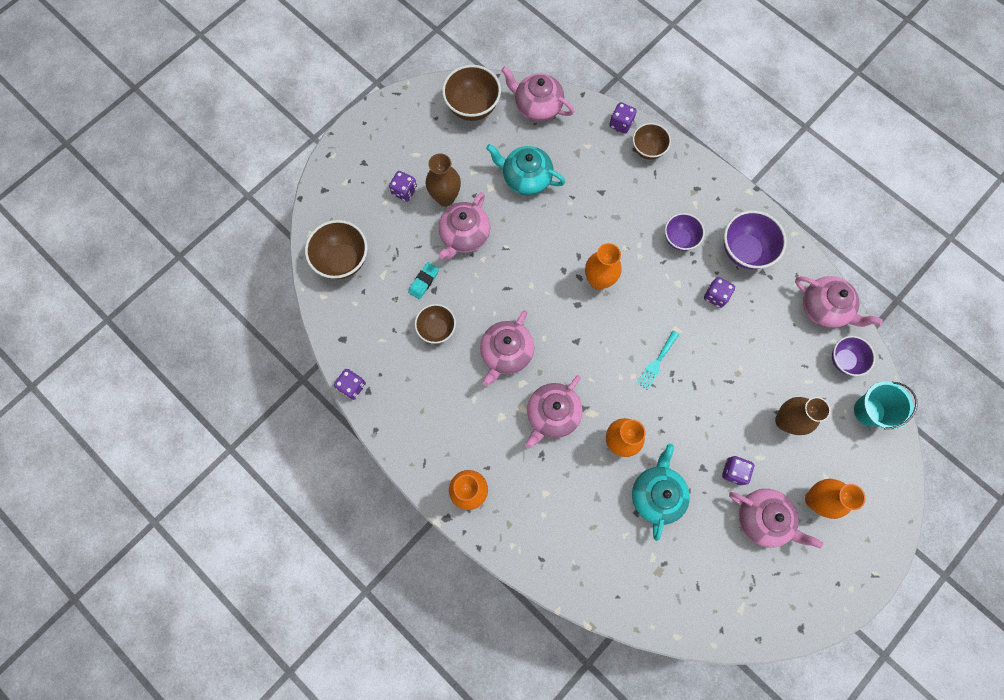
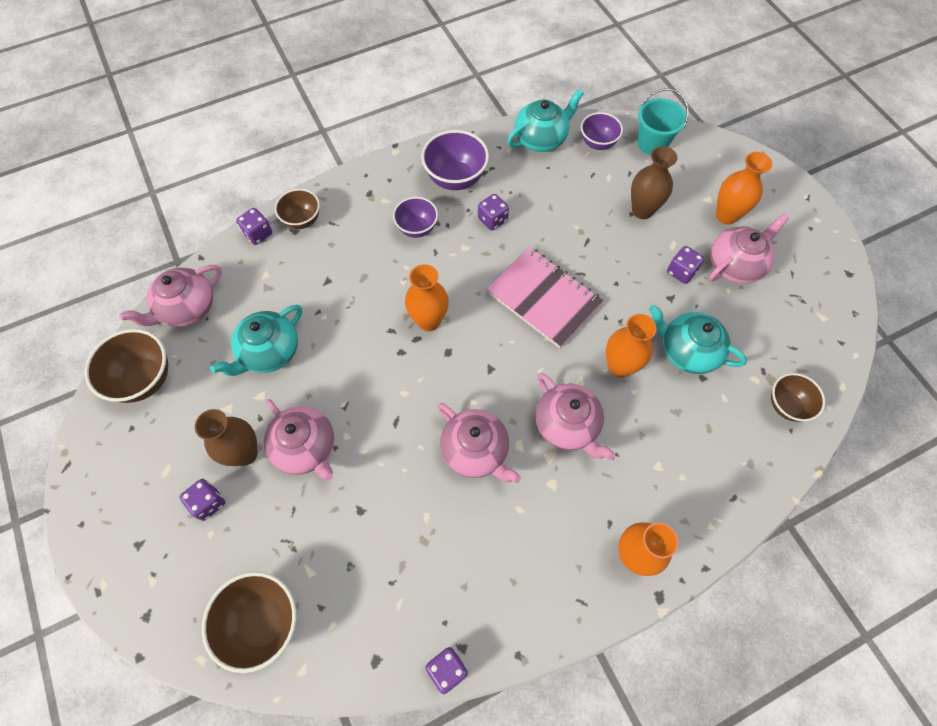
camera: 70 degrees left, 10 degrees down
turquoise eraser [408,262,439,299] -> none
brown bowl [415,304,456,344] -> brown bowl moved to [771,373,825,422]
turquoise fork [637,331,679,390] -> pink notebook [486,247,603,348]
pink teapot [795,276,883,328] -> turquoise teapot [507,89,584,152]

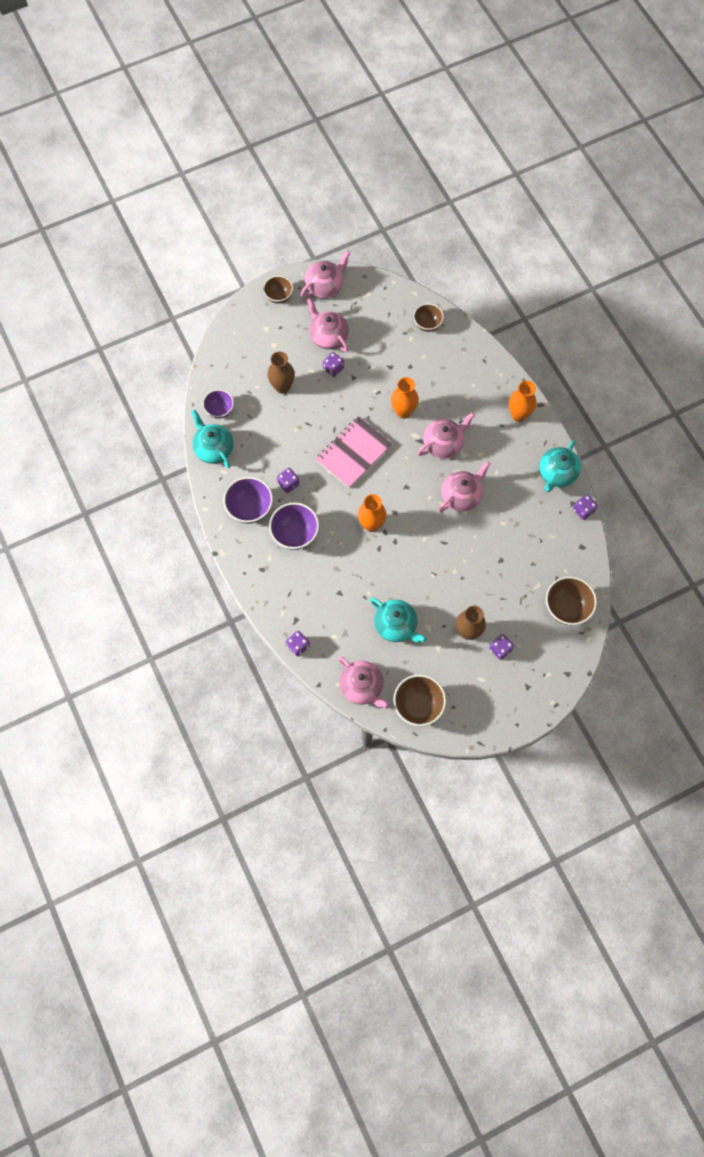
camera: 90 degrees left, 5 degrees up
pink teapot [264,399,335,480] -> pink teapot moved to [301,251,350,298]
brown bowl [275,189,320,229] -> brown bowl moved to [263,276,293,304]
purple bowl [393,197,438,238] -> purple bowl [269,502,319,550], size x1.53
turquoise bucket [637,89,689,155] -> none
turquoise teapot [649,305,747,374] -> turquoise teapot moved to [539,440,581,492]
orange vase [716,152,772,225] -> none

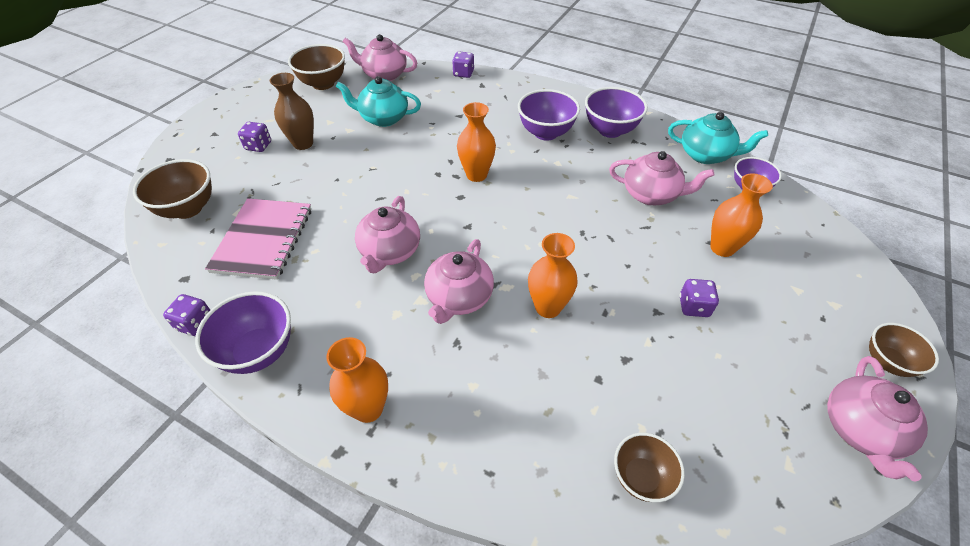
camera: 145 degrees right, 20 degrees down
brown vase [267,352,295,394] -> orange vase [710,173,773,257]
purple dice [277,468,299,493] -> none
pink teapot [307,298,349,352] -> pink teapot moved to [609,151,714,205]
pink notebook [316,416,392,488] -> pink notebook moved to [205,198,311,280]
turquoise teapot [539,440,581,492] -> purple bowl [195,291,291,374]

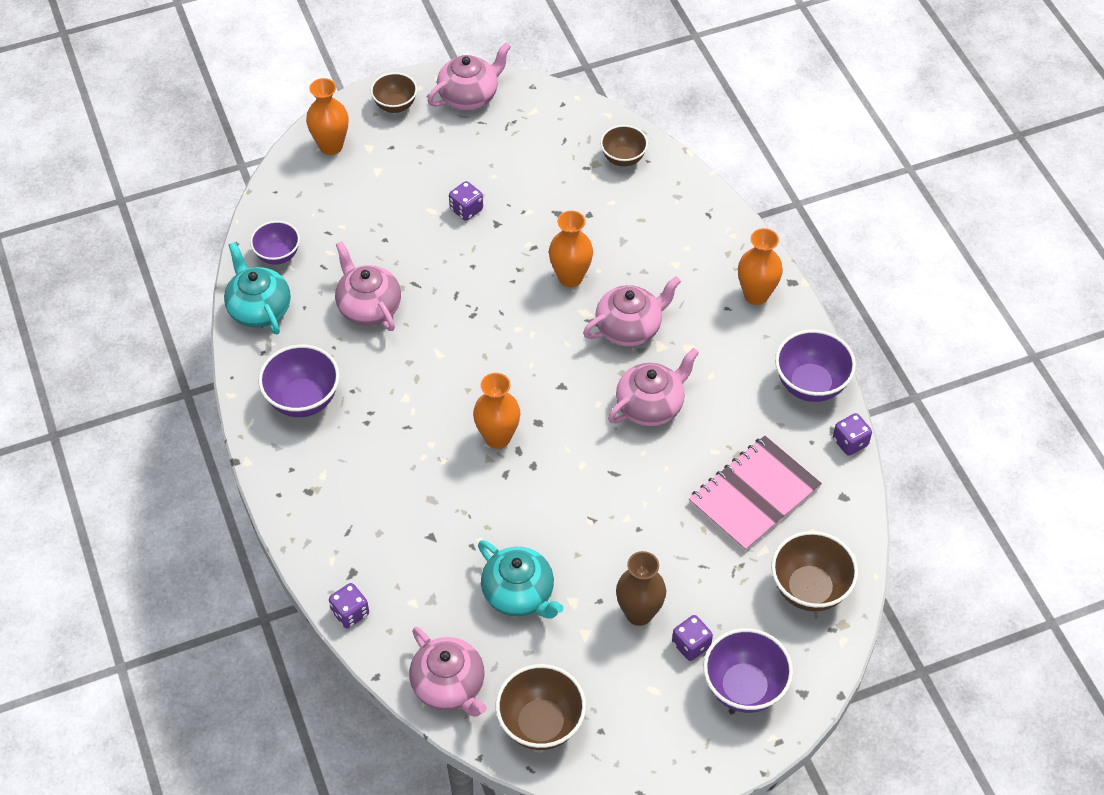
camera: 140 degrees left, 5 degrees up
purple bowl [518,89,580,141] -> purple bowl moved to [703,628,793,713]
orange vase [710,173,773,257] -> orange vase moved to [306,78,348,155]

